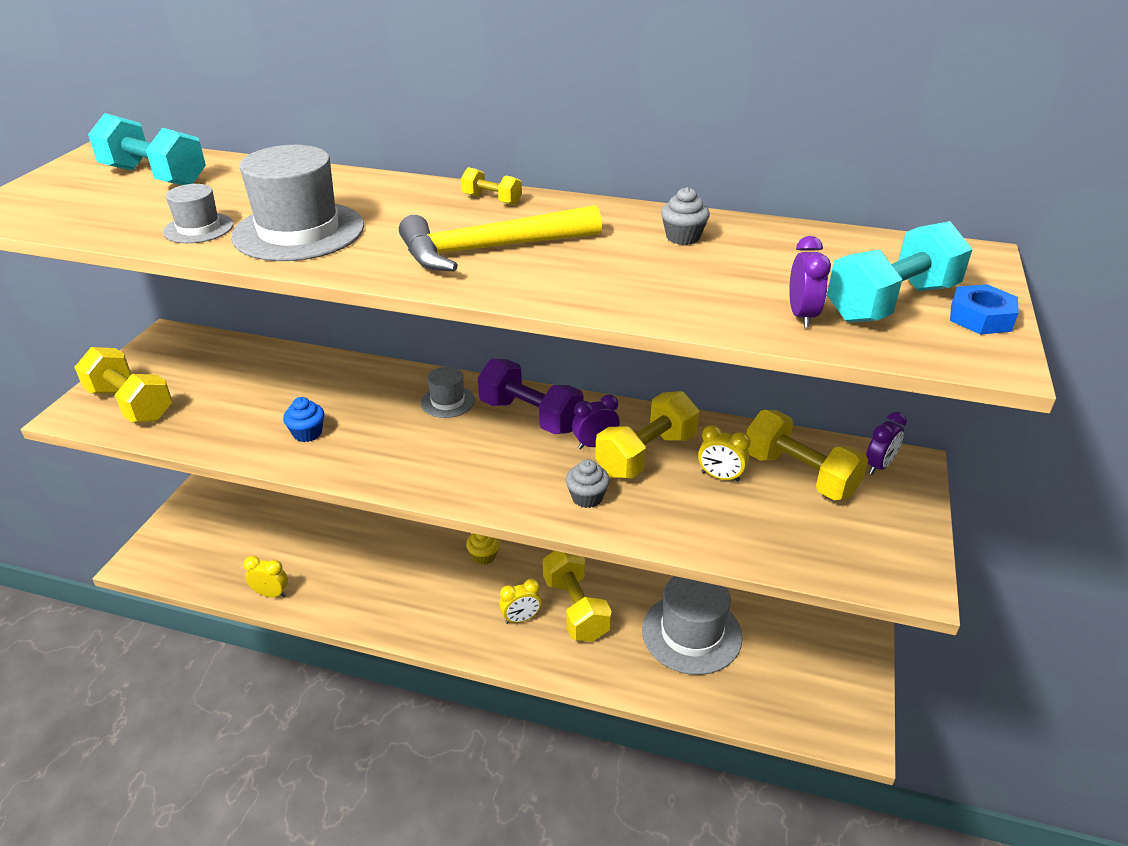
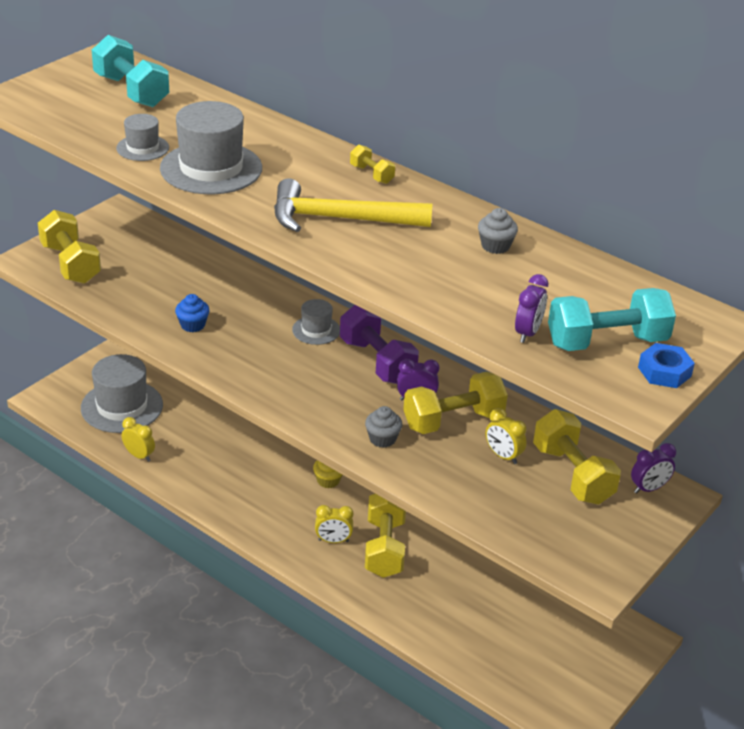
camera: 20 degrees right, 0 degrees up
grey hat [642,576,743,675] -> grey hat moved to [81,354,163,433]

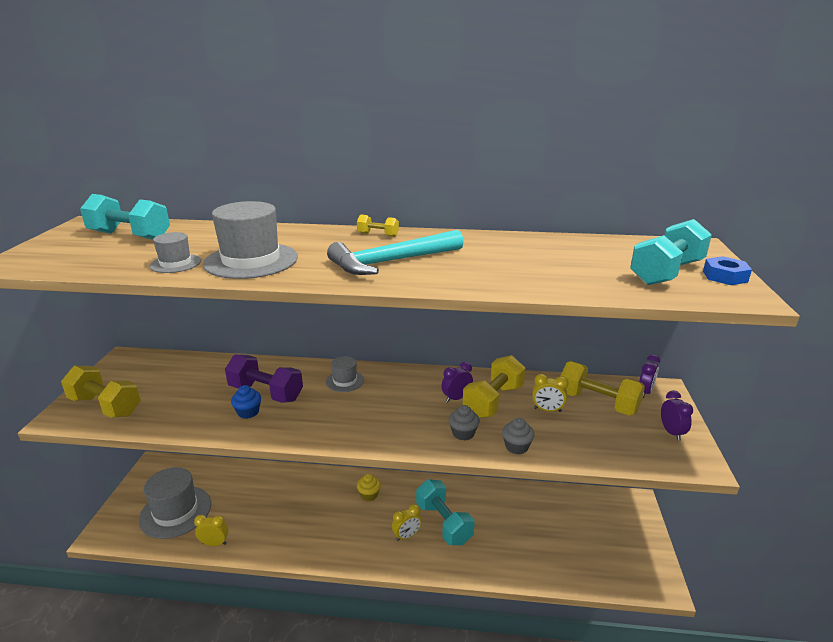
camera: 30 degrees left, 10 degrees down
yellow hammer [274,178,432,232] -> turquoise hammer [327,230,464,275]
purple dumbbell [340,305,419,384] -> purple dumbbell moved to [225,354,303,403]
yellow dumbbell [365,494,406,578] -> turquoise dumbbell [416,479,475,545]
grey cupcake [478,208,518,254] -> grey cupcake moved to [502,418,534,454]
purple clock [515,274,548,343] -> purple clock moved to [661,390,693,441]

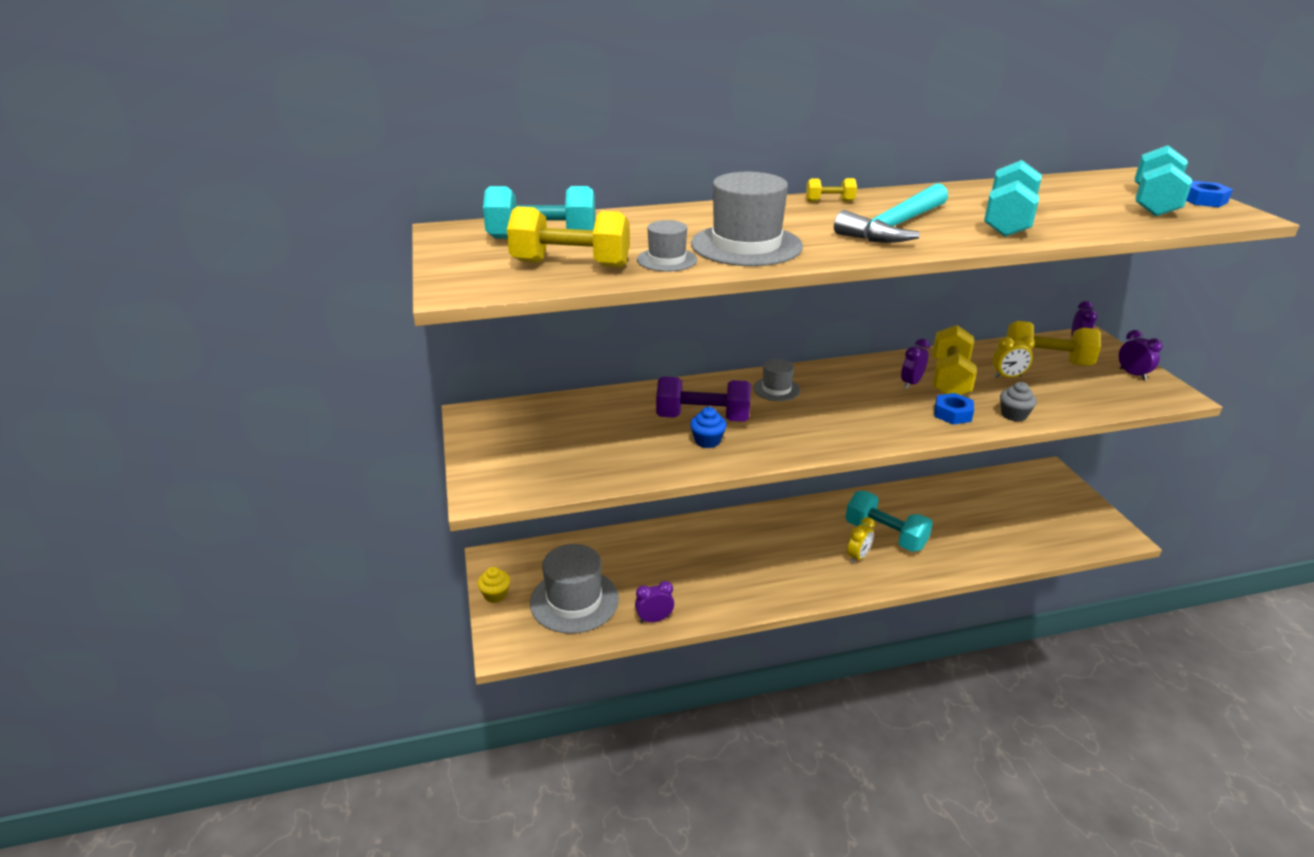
camera: 20 degrees left, 5 degrees up
yellow dumbbell [61,366,141,418] -> yellow dumbbell moved to [507,207,630,267]
yellow clock [194,515,228,546] -> purple clock [635,581,674,623]
yellow cupcake [357,474,381,501] -> yellow cupcake moved to [477,567,510,603]
grey cupcake [449,405,480,440] -> blue nut [934,393,974,425]
none -> turquoise dumbbell [984,160,1042,237]

